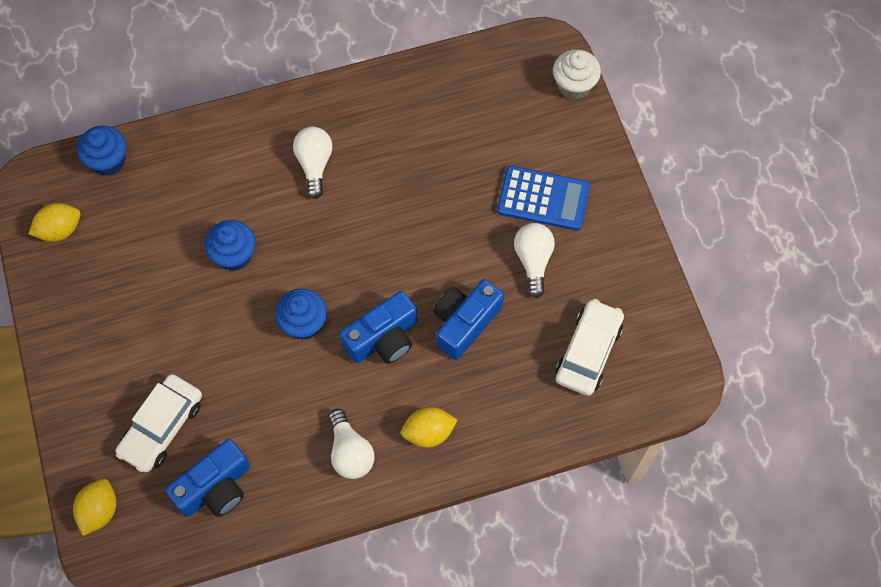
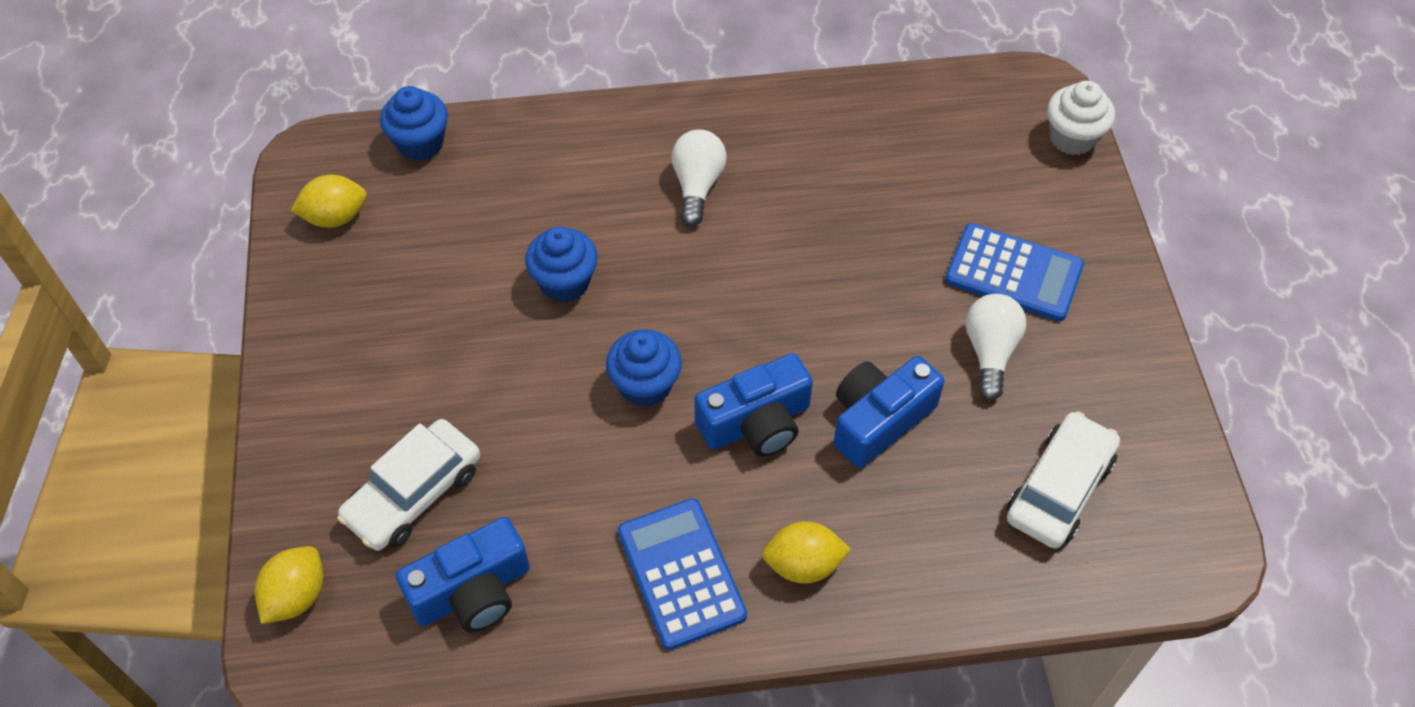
camera: 10 degrees right, 10 degrees down
white light bulb [329,409,374,479] -> blue calculator [618,498,747,650]

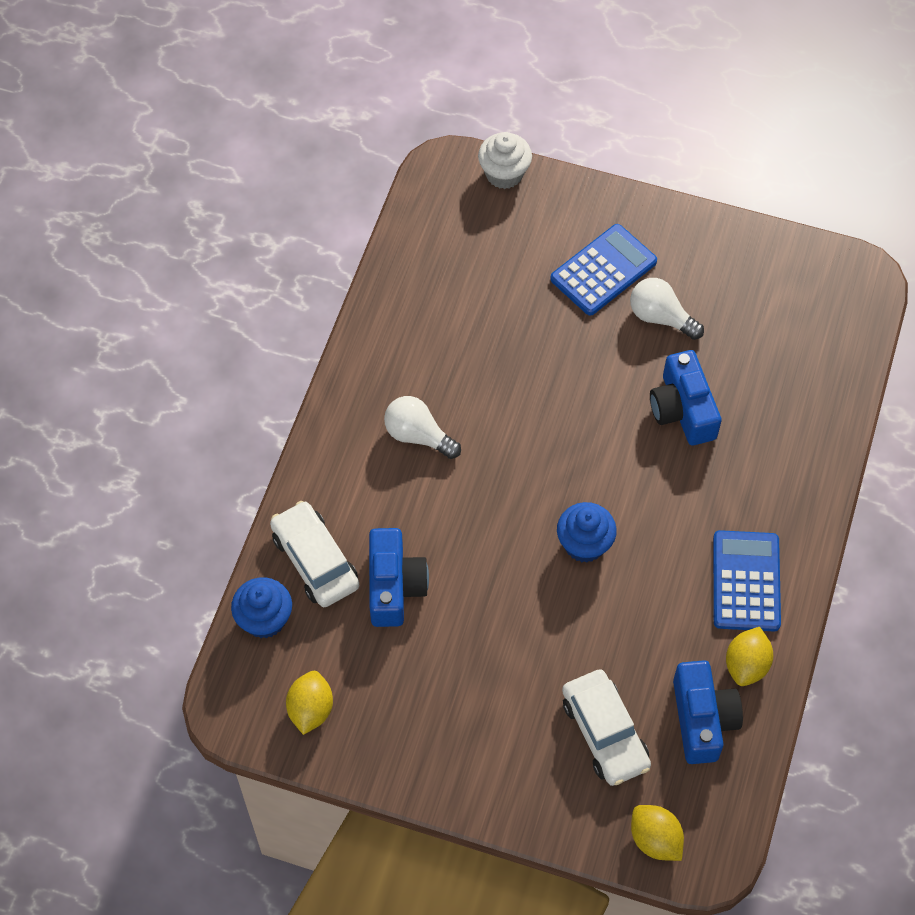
camera: 65 degrees left, 5 degrees up
blue cupcake [525,227,598,302] -> none
blue calculator [618,498,747,650] -> blue calculator turned 90 degrees clockwise [713,530,781,631]
blue camera [695,353,813,457] -> blue camera moved to [369,528,429,627]
yellow lemon [762,521,851,584] -> yellow lemon moved to [726,627,773,686]
white car [1007,411,1120,549] -> white car moved to [270,501,359,607]

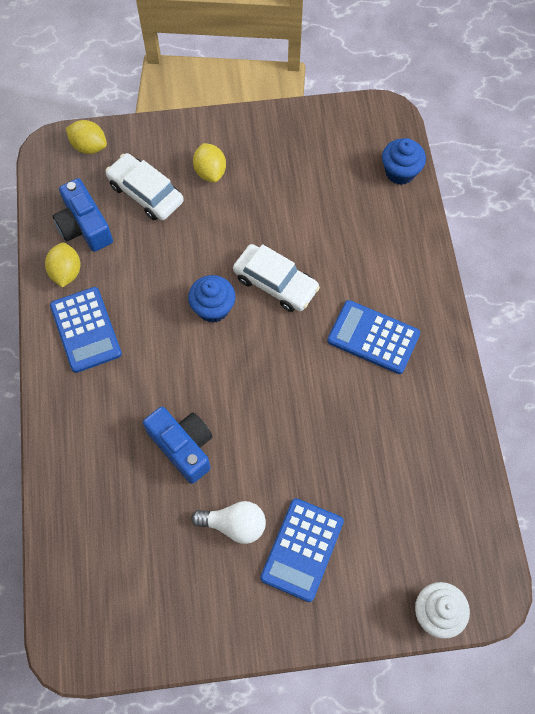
camera: 155 degrees right, 5 degrees up
white car [270,501,359,607] -> white car moved to [233,244,320,312]
yellow lemon [286,671,333,735] -> yellow lemon moved to [193,143,226,182]
blue camera [369,528,429,627] -> none
white light bulb [384,396,461,459] -> blue calculator [327,300,420,374]

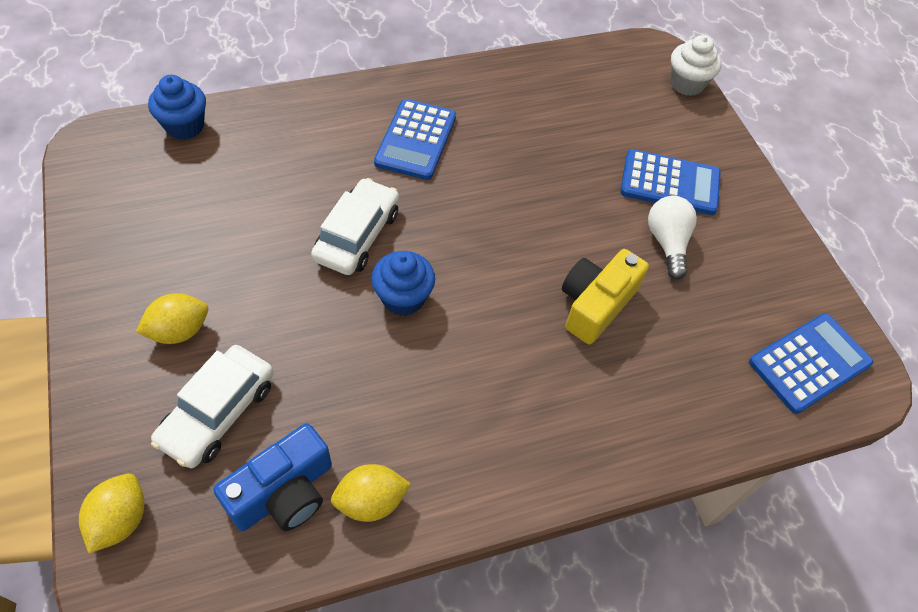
camera: 105 degrees left, 10 degrees down
blue calculator [50,287,122,373] -> blue calculator moved to [749,313,873,414]
blue camera [143,407,213,484] -> yellow camera [562,249,649,344]

